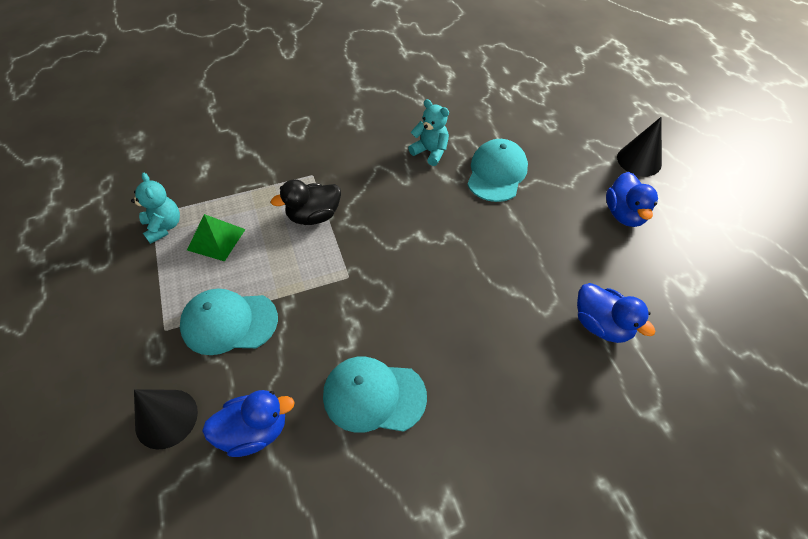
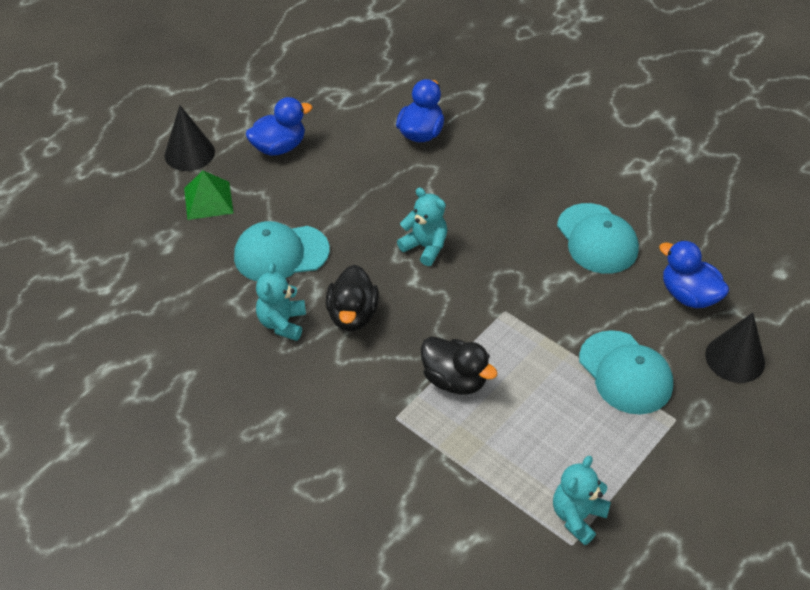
camera: 120 degrees left, 5 degrees down
green pyramid [187,214,246,261] -> green pyramid moved to [184,171,234,220]
none -> black duck [326,265,379,331]
none -> turquoise teddy bear [397,188,447,266]

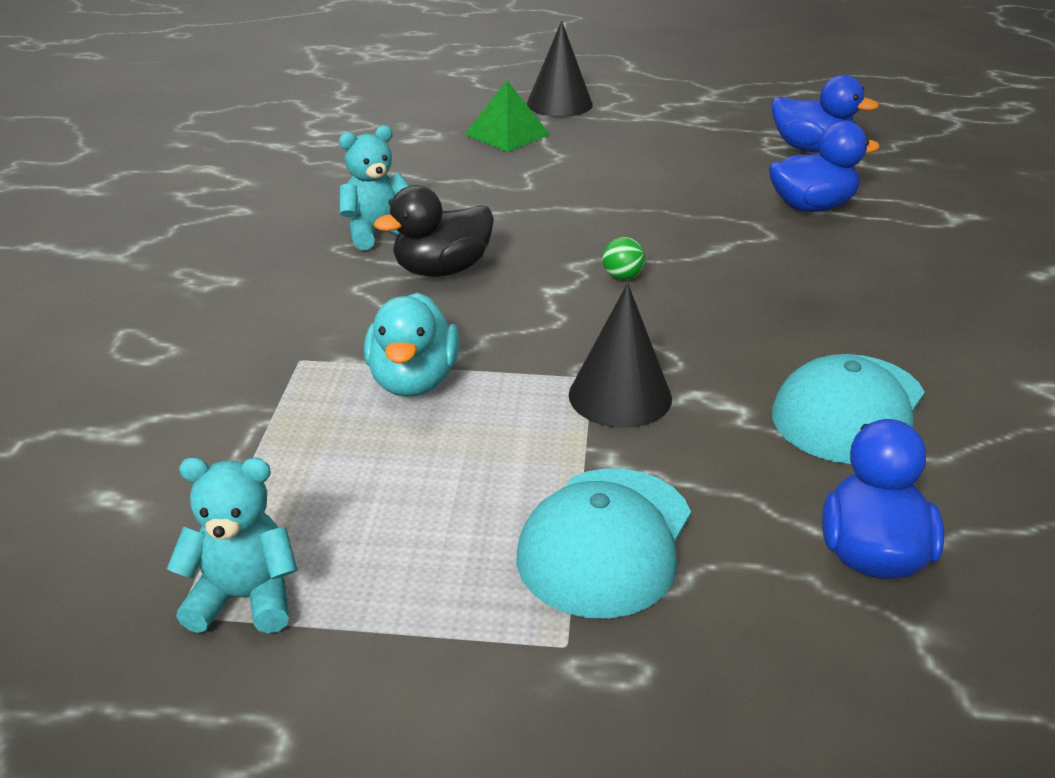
camera: 55 degrees right, 15 degrees down
turquoise cap [234,221,330,281] -> none
blue duck [246,97,312,156] -> blue duck moved to [772,75,879,153]
turquoise teddy bear [397,188,447,266] -> green ball [602,237,645,280]
black duck [421,336,498,394] -> turquoise duck [364,293,460,397]
black cone [705,312,765,383] -> black cone moved to [569,283,672,428]

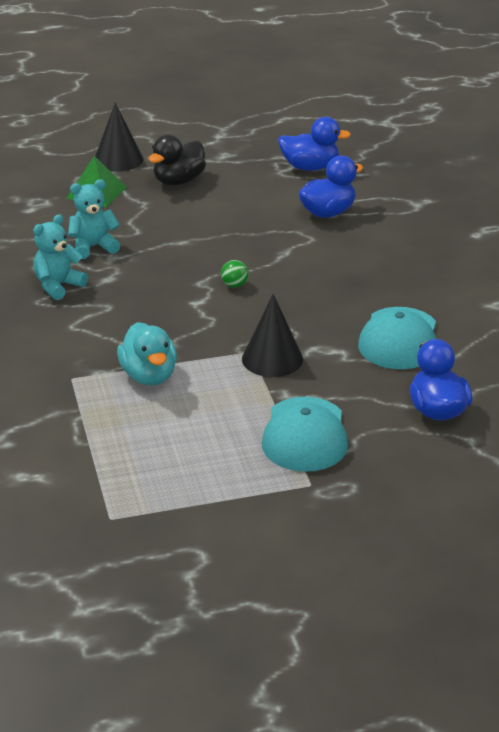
camera: 20 degrees left, 0 degrees up
turquoise teddy bear [167,457,298,633] -> turquoise teddy bear moved to [68,179,120,259]
black duck [374,185,494,277] -> black duck moved to [149,135,206,186]

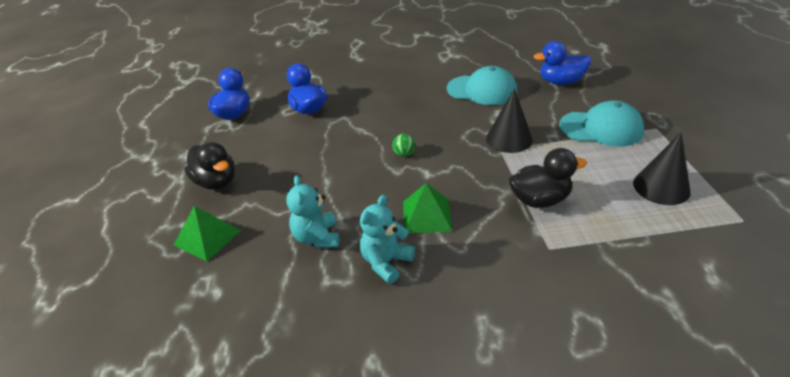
camera: 80 degrees left, 5 degrees up
turquoise teddy bear [33,214,88,300] -> turquoise teddy bear turned 75 degrees clockwise [360,195,415,284]
black cone [95,103,143,172] -> black cone moved to [633,133,691,205]
turquoise duck [117,322,177,385] -> black duck [509,148,587,208]
none -> green pyramid [403,183,453,234]

